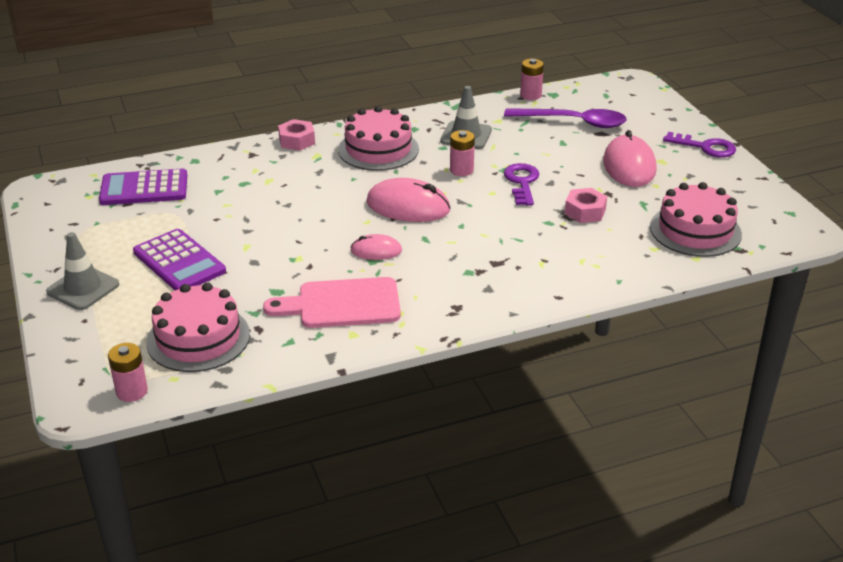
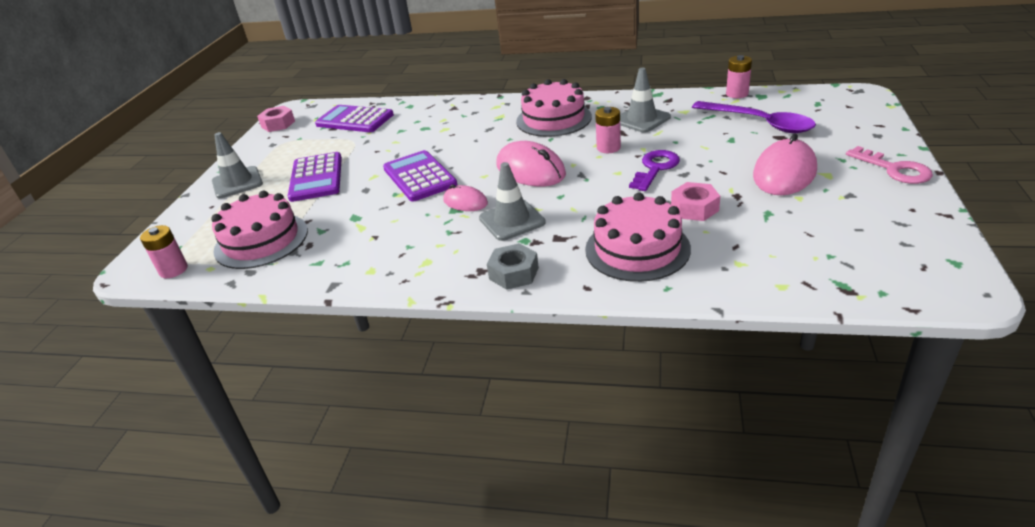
camera: 35 degrees right, 0 degrees up
pink cutting board [263,277,401,328] -> none
pink nut [278,119,315,151] -> pink nut moved to [257,106,295,132]
pink cake [650,182,742,257] -> pink cake moved to [585,193,691,282]
purple key [663,132,736,157] -> pink key [846,146,933,184]
none -> purple calculator [383,150,457,202]
none -> grey traffic cone [479,162,546,241]
none -> grey nut [487,243,539,290]

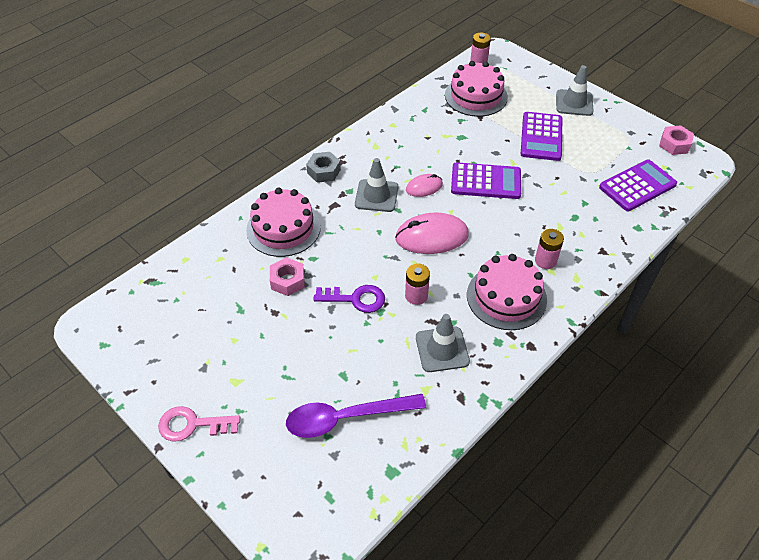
camera: 120 degrees right, 15 degrees up
purple calculator [288,152,342,202] -> purple calculator turned 105 degrees counterclockwise [521,112,562,161]
purple key [629,150,680,191] -> purple key turned 60 degrees counterclockwise [313,285,385,313]
pink battery [726,55,752,98] -> pink battery moved to [535,229,564,269]
pink mouse [753,133,817,195] -> none

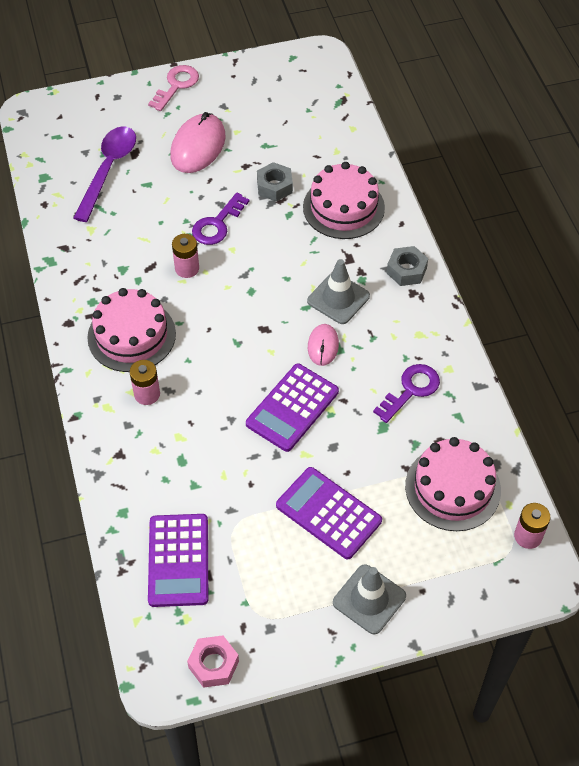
camera: 120 degrees right, 5 degrees up
pink nut [270,257,305,296] -> grey nut [257,162,293,202]
pink mouse [395,212,469,254] -> pink mouse moved to [170,112,226,173]
grey traffic cone [416,314,470,372] -> none
none -> purple key [373,364,440,423]

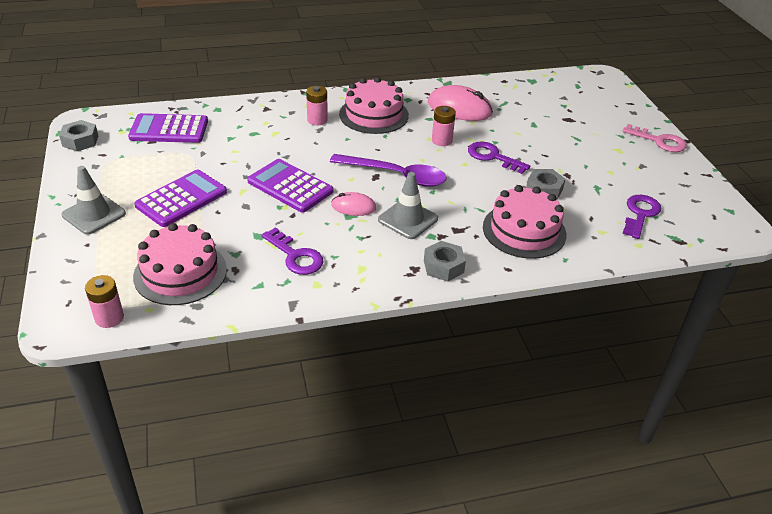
camera: 90 degrees right, 15 degrees down
purple spoon [74,126,136,222] -> purple spoon moved to [330,154,447,187]
pink mouse [170,112,226,173] -> pink mouse moved to [427,85,493,121]
pink nut [187,636,239,688] -> grey nut [59,120,98,151]
none -> purple key [623,195,661,239]

